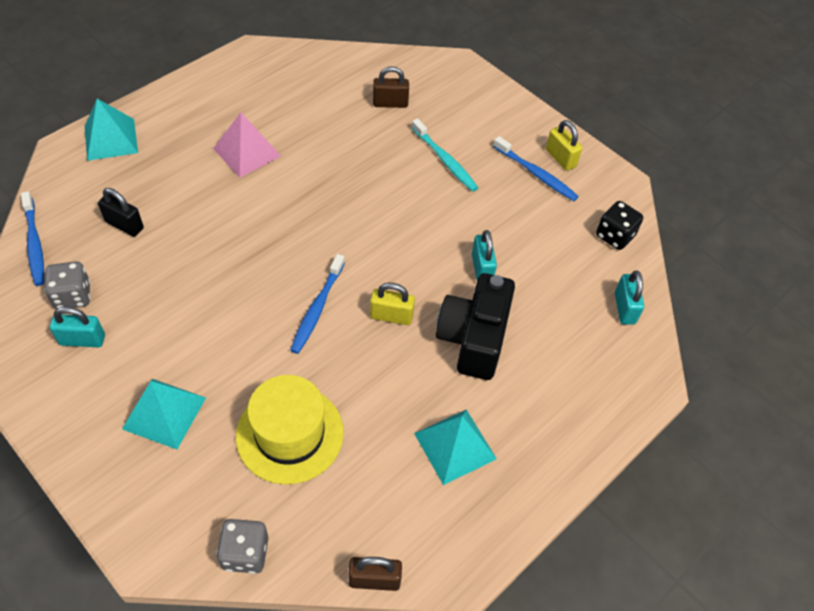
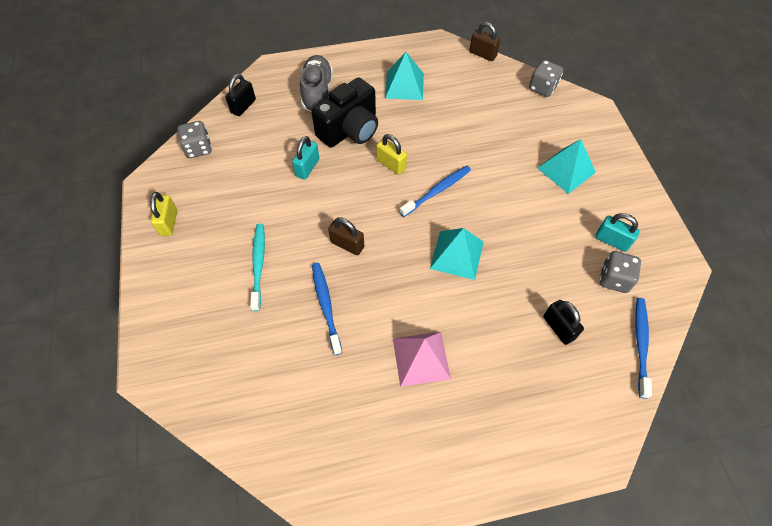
camera: 145 degrees left, 5 degrees up
turquoise pyramid [85,99,138,161] -> turquoise pyramid moved to [430,228,484,280]
yellow hat [236,375,344,484] -> none
brown padlock [373,66,409,108] -> brown padlock moved to [328,217,364,255]
blue toothbrush [493,136,579,201] -> blue toothbrush moved to [312,263,342,355]
black dice [596,201,643,250] -> grey dice [177,121,212,158]
turquoise padlock [615,271,644,325] -> black padlock [225,74,256,116]
none -> grey shoe [300,55,333,111]

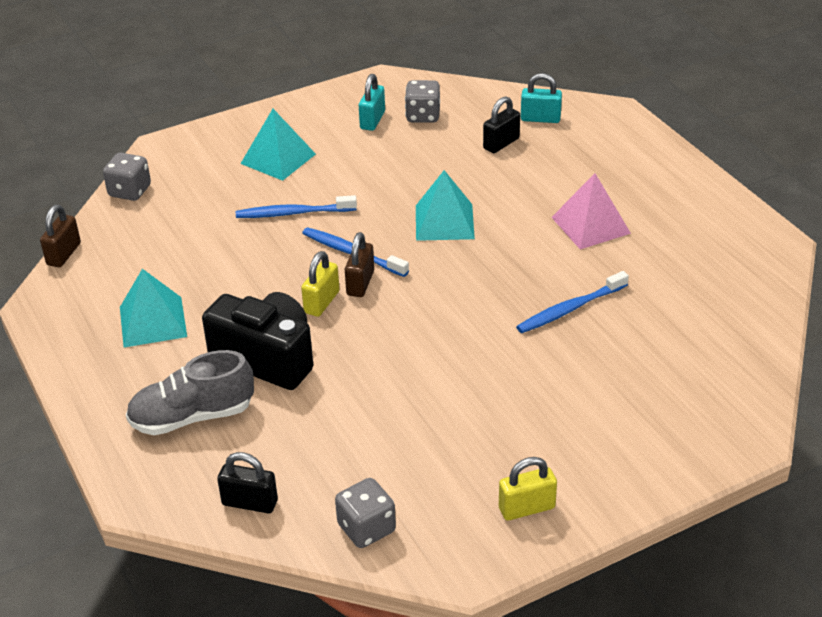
camera: 105 degrees left, 20 degrees down
turquoise toothbrush [250,224,265,311] -> none
turquoise padlock [292,136,319,180] -> turquoise padlock moved to [521,73,562,123]
brown padlock [328,217,364,255] -> brown padlock moved to [345,232,374,297]
blue toothbrush [635,298,652,399] -> blue toothbrush moved to [236,195,357,218]

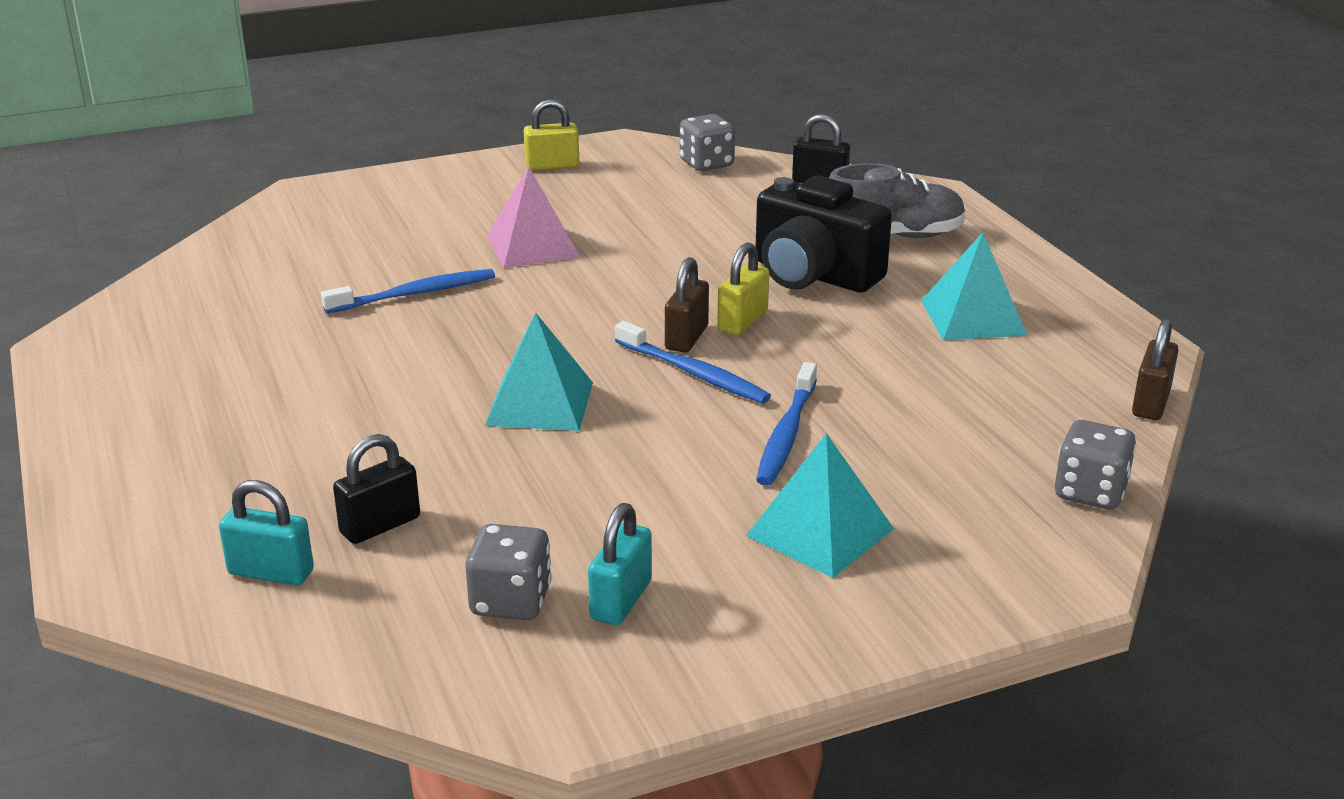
camera: 175 degrees left, 10 degrees down
blue toothbrush [236,195,357,218] -> blue toothbrush turned 105 degrees clockwise [756,362,817,486]
pink pyramid [551,173,631,249] -> pink pyramid moved to [487,167,580,268]

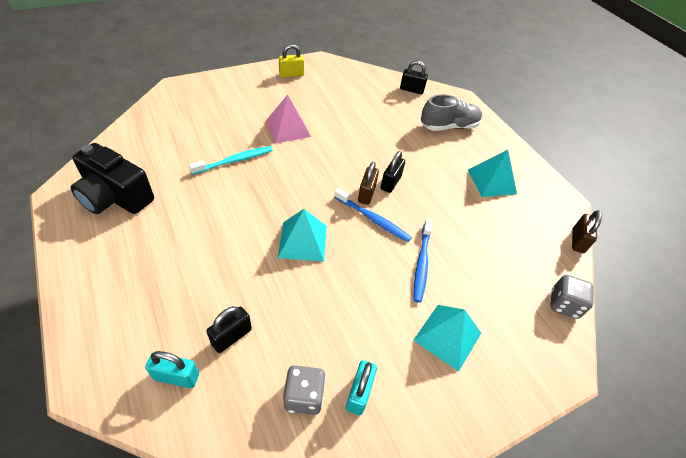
camera: 10 degrees left, 20 degrees up
blue toothbrush [321,269,495,313] -> turquoise toothbrush [189,146,273,175]
grey dice [680,114,735,171] -> none
yellow padlock [717,243,769,335] -> black padlock [381,151,405,193]
black camera [756,176,892,292] -> black camera moved to [70,143,154,214]

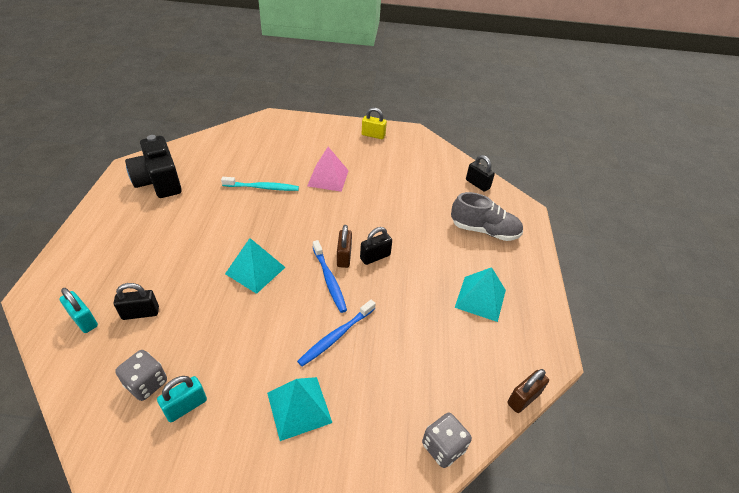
camera: 35 degrees right, 5 degrees down
brown padlock [358,162,379,205] -> brown padlock turned 45 degrees counterclockwise [337,225,352,268]

